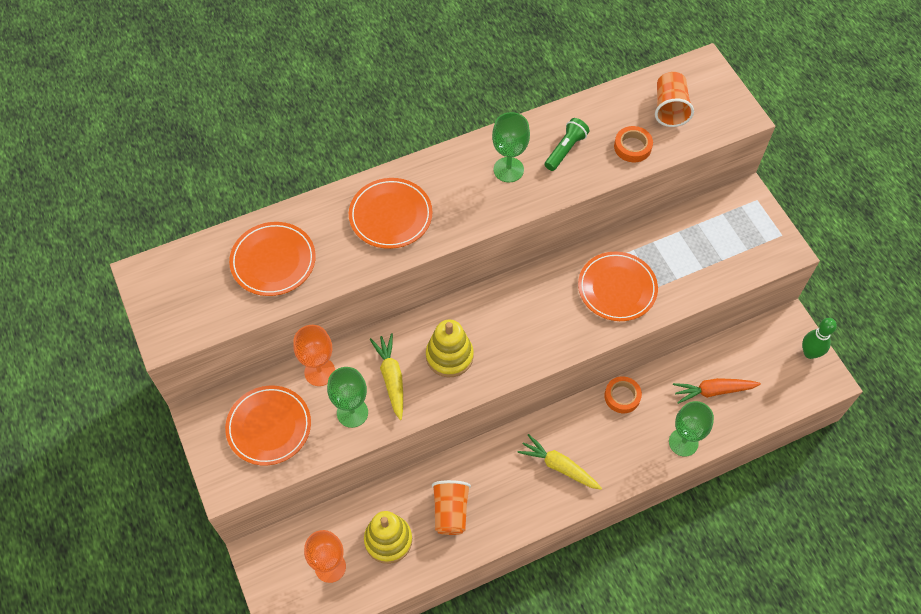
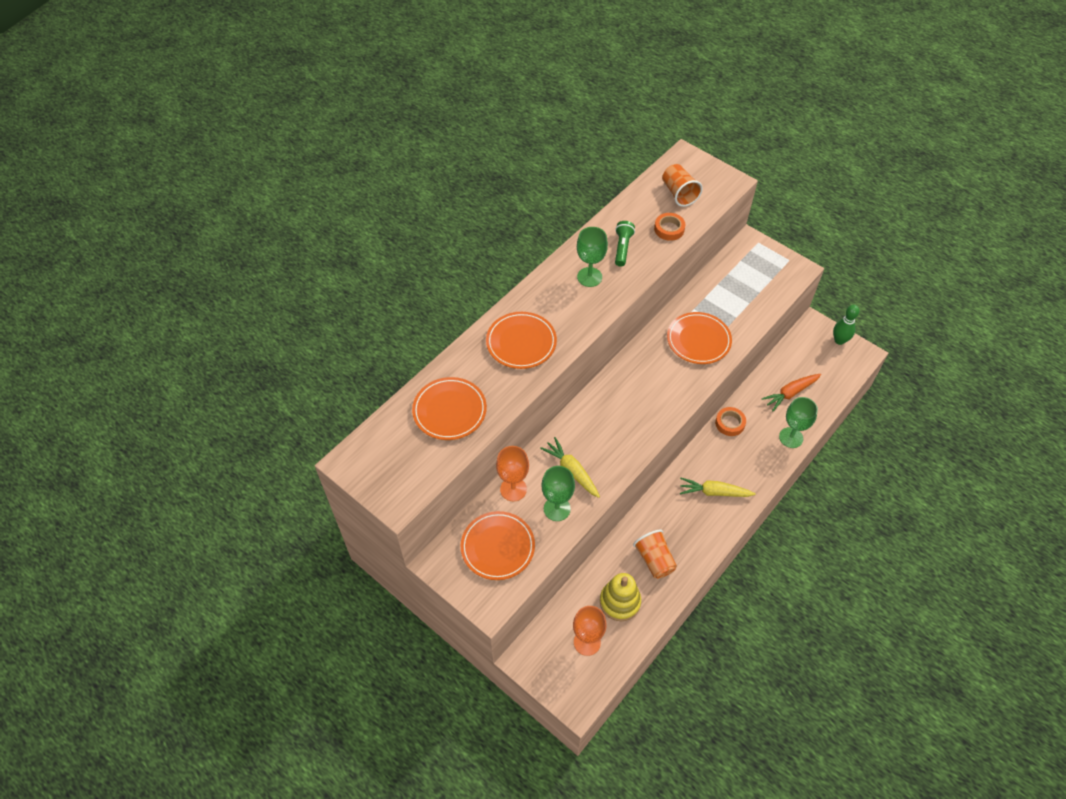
camera: 25 degrees left, 5 degrees down
yellow stacking toy [426,319,474,377] -> none

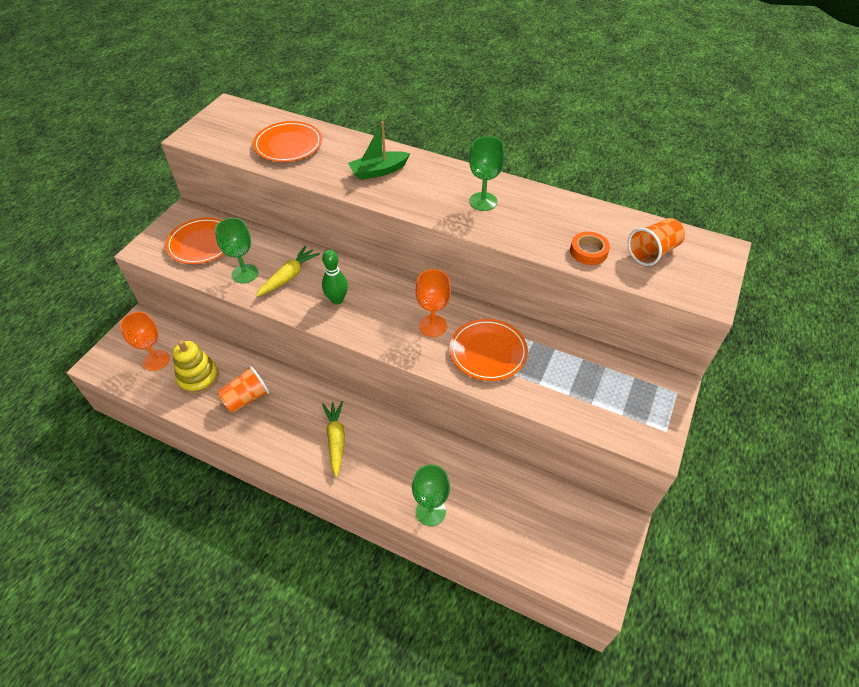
camera: 75 degrees right, 5 degrees down
orange plate [486,312,557,369] -> green boat [348,121,410,180]
orange goblet [496,446,529,501] -> orange goblet moved to [416,269,451,337]
green flashlight [615,221,635,267] -> none
orange tape [715,407,746,436] -> none
orange carrot [762,374,821,411] -> none
green bowling pin [833,305,859,345] -> green bowling pin moved to [322,250,348,304]

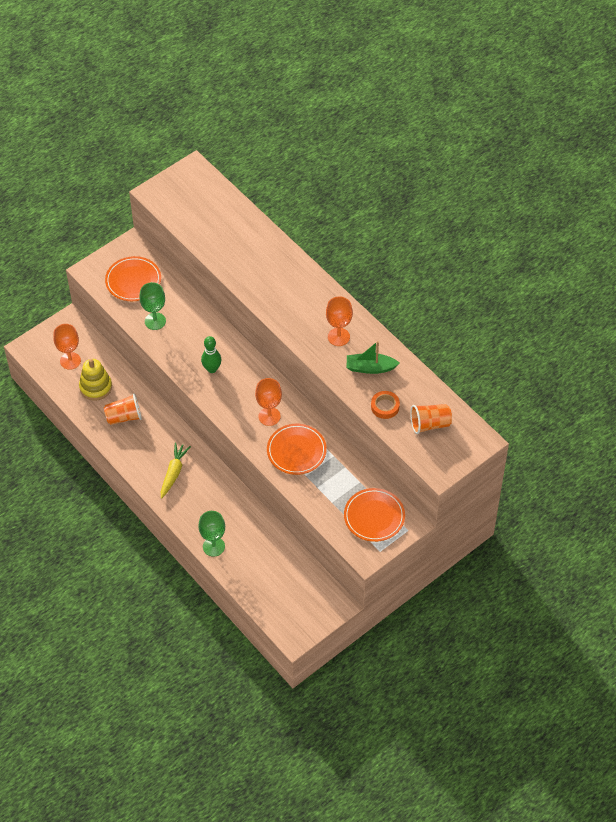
camera: 25 degrees right, 5 degrees up
orange plate [253,121,322,162] -> orange plate moved to [344,488,405,542]
yellow carrot [256,246,320,297] -> none
green boat [348,121,410,180] -> green boat moved to [346,341,400,374]
green goblet [469,136,505,211] -> orange goblet [326,296,353,346]

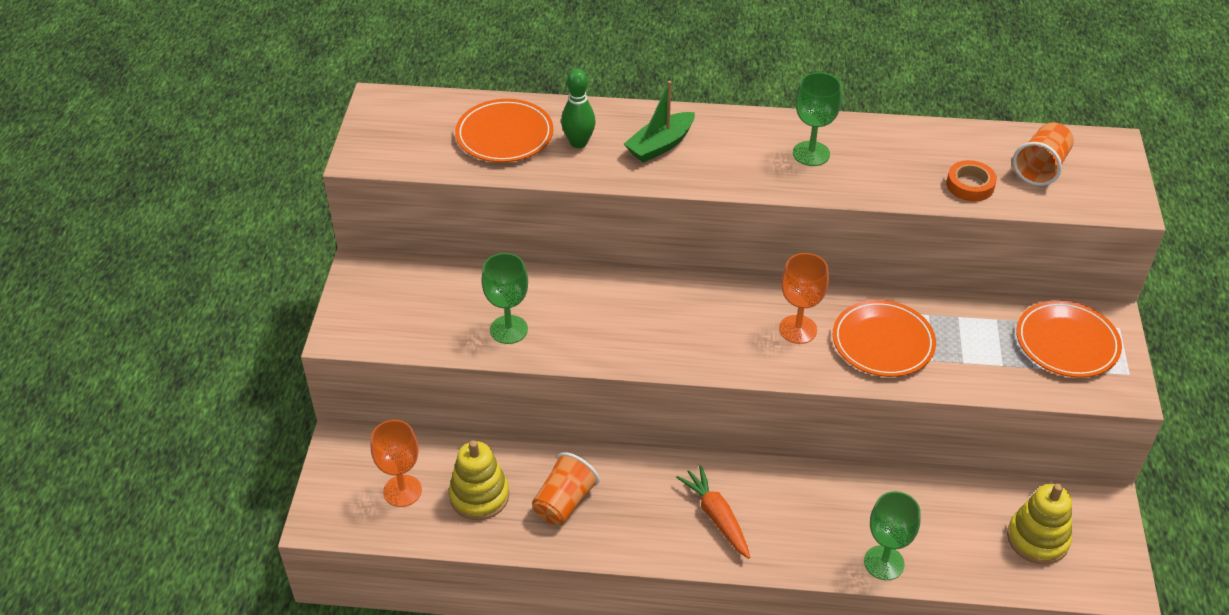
camera: 45 degrees left, 10 degrees down
orange plate [105,256,161,301] -> orange plate moved to [455,99,553,162]
yellow carrot [161,442,191,499] -> orange carrot [676,465,750,559]
green bowling pin [201,336,221,373] -> green bowling pin moved to [561,69,596,148]
orange goblet [326,296,353,346] -> green goblet [793,72,842,166]
green boat [346,341,400,374] -> green boat moved to [624,81,695,163]
none -> yellow stacking toy [1007,484,1072,564]

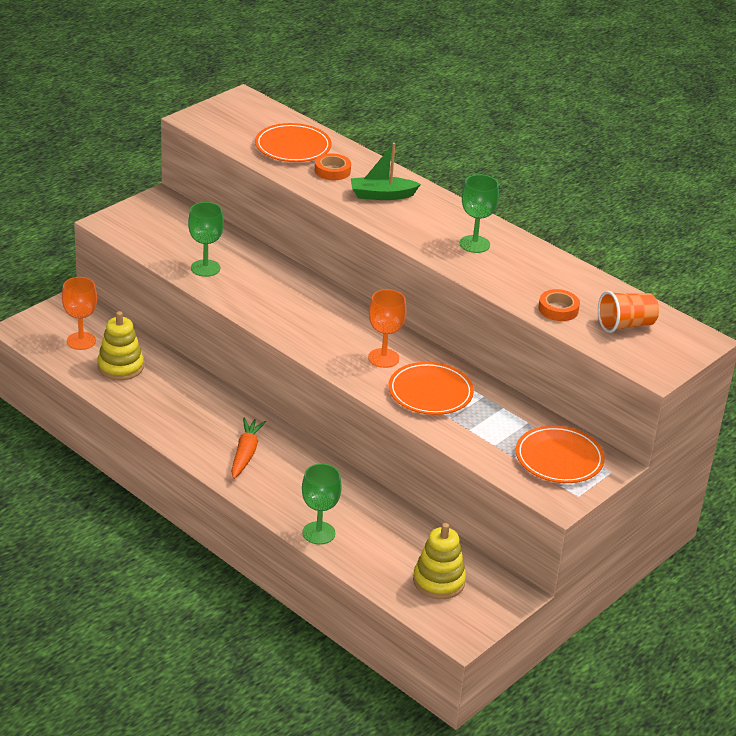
camera: 35 degrees right, 10 degrees down
orange cup [532,452,600,525] -> none
green bowling pin [561,69,596,148] -> orange tape [315,153,351,180]

